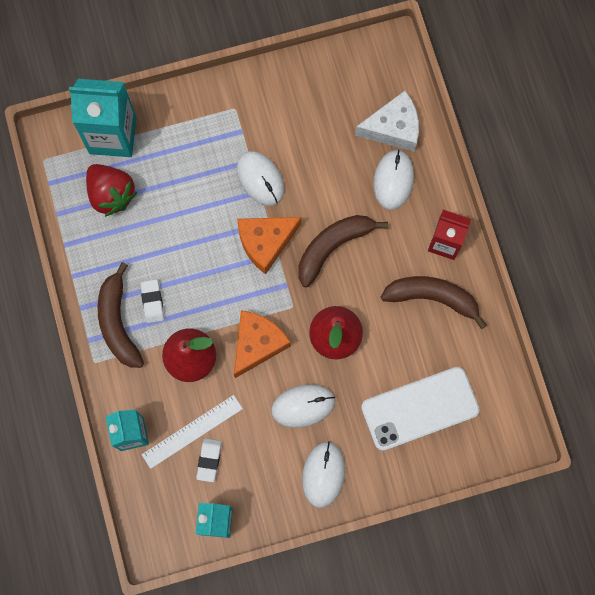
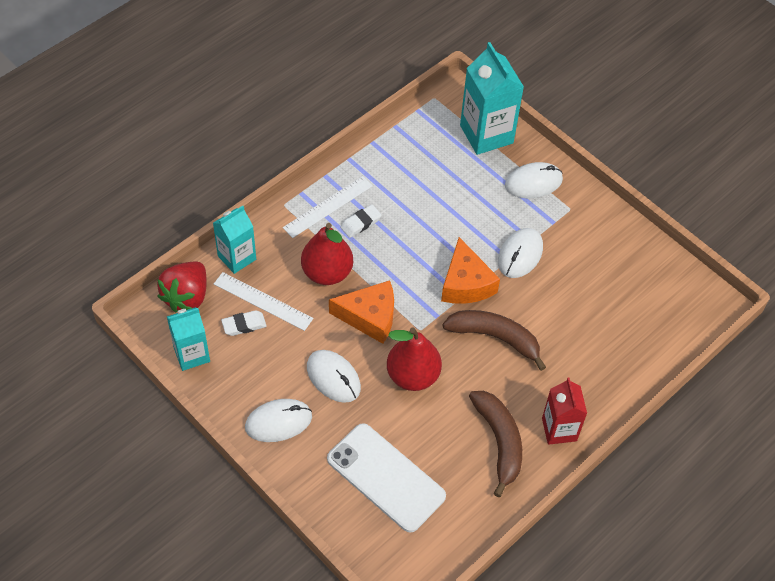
camera: 60 degrees right, 20 degrees down
red strawberry [86,164,137,217] -> red strawberry moved to [157,262,207,312]
brown banana [98,262,144,368] -> white ruler [283,176,372,238]
orange cheese [237,217,301,274] -> orange cheese turned 135 degrees counterclockwise [441,237,500,304]
white cheese [355,91,419,152] -> none
white mouse [373,149,414,210] -> white mouse moved to [505,162,563,198]

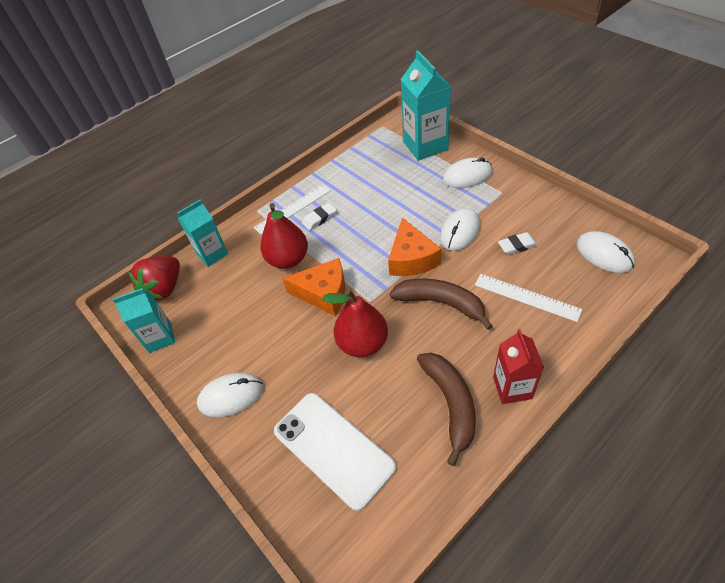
camera: 10 degrees right, 5 degrees down
white ruler [214,272,313,331] -> white ruler moved to [475,274,582,322]
white eraser [221,310,267,336] -> white eraser moved to [498,232,538,255]
white mouse [307,350,361,403] -> white mouse moved to [577,231,635,273]

